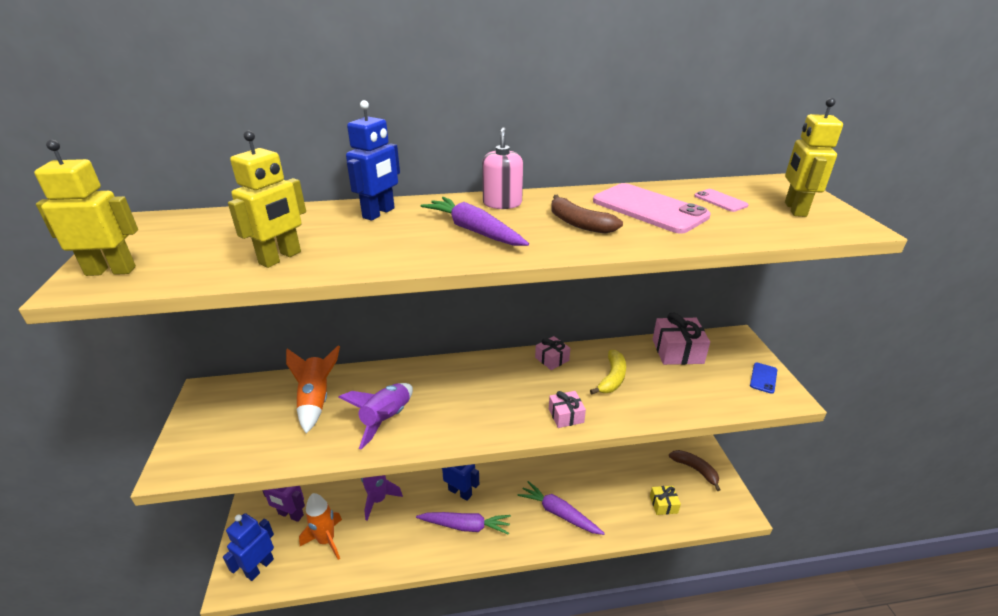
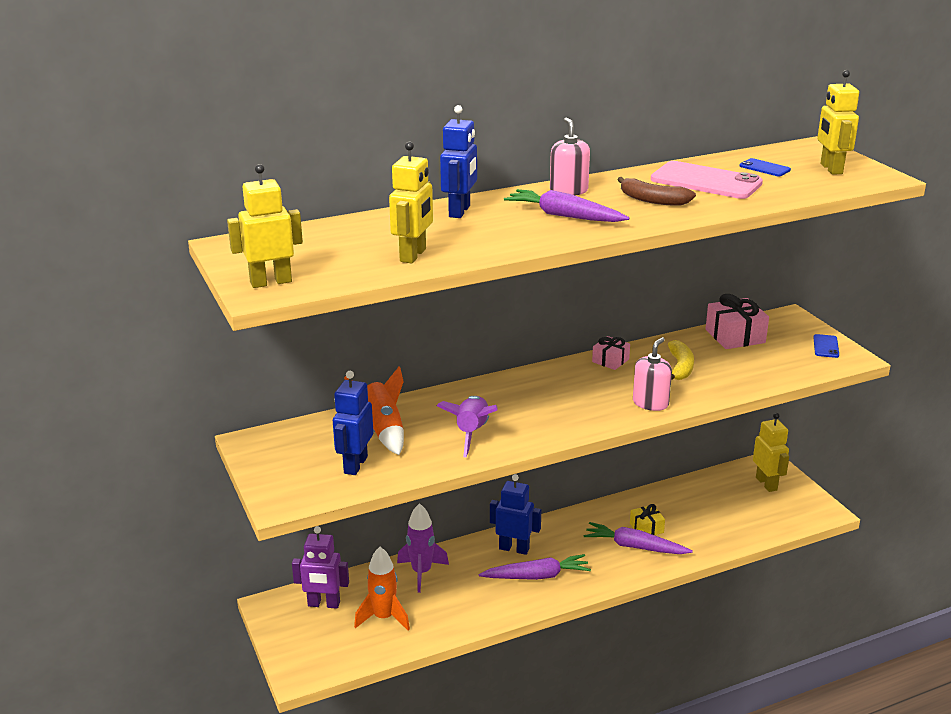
camera: 15 degrees left, 5 degrees down
blue robot [223,513,274,581] -> blue robot moved to [333,371,373,475]
pink gift [549,391,586,428] -> pink soap dispenser [633,337,672,411]
yellow gift [650,486,681,515] -> yellow gift moved to [630,504,665,535]
brown banana [669,450,720,491] -> yellow robot [753,413,789,492]
pink phone [694,189,749,212] -> blue phone [740,158,791,176]

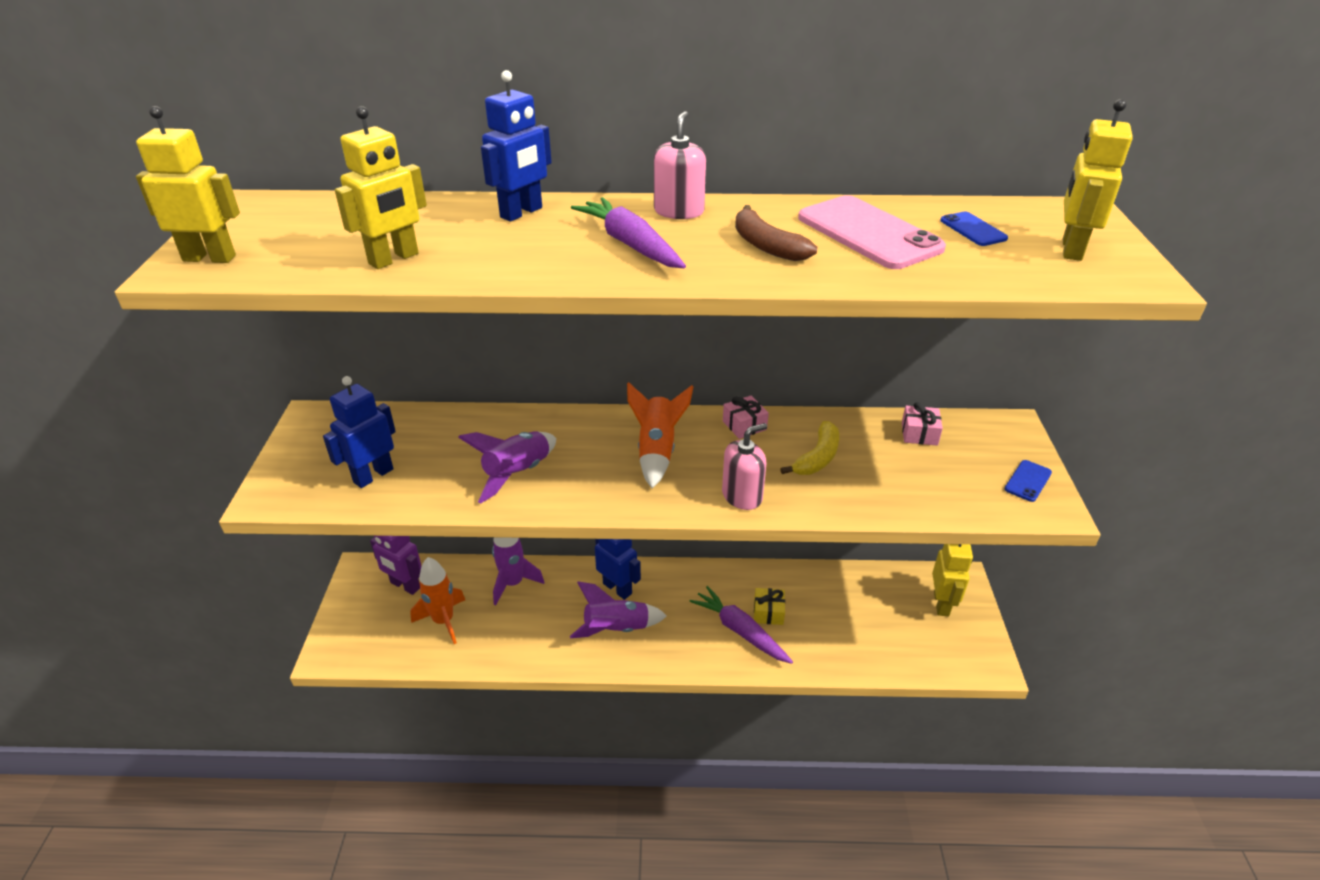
camera: 25 degrees right, 10 degrees up
orange rocket [344,366,404,455] -> orange rocket moved to [627,382,693,488]
purple carrot [479,554,591,580] -> purple rocket [570,581,667,638]
pink gift [706,294,769,349] -> pink gift [902,402,943,446], size x0.59

